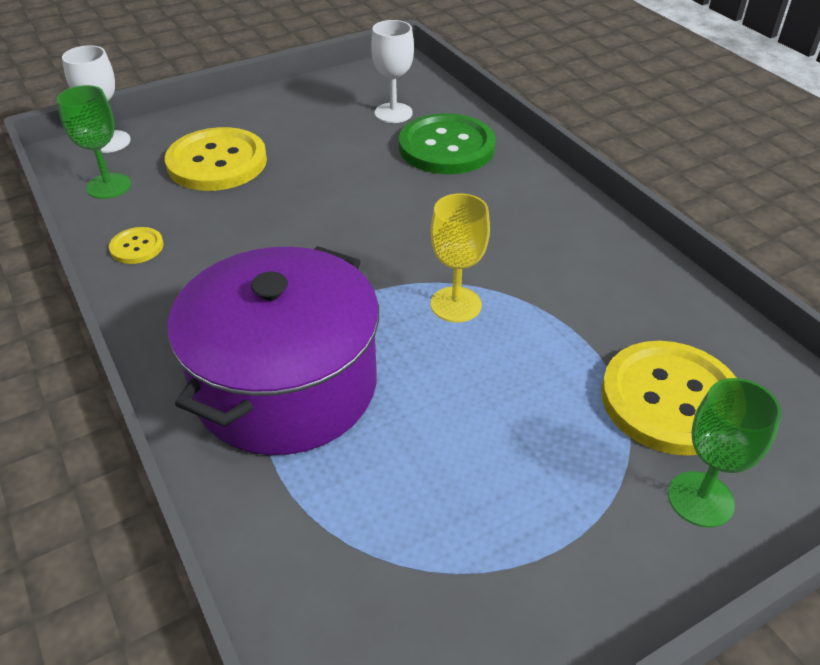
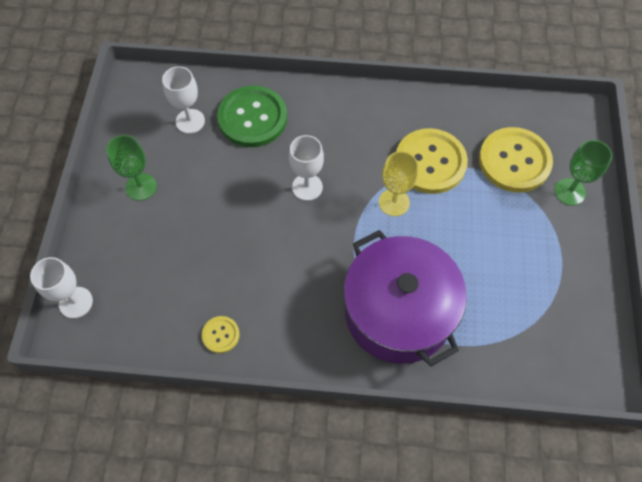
camera: 55 degrees left, 20 degrees up
green goblet [57,85,131,199] -> green goblet moved to [106,135,157,201]
yellow button [165,127,267,191] -> yellow button moved to [396,128,468,194]
none -> white goblet [289,135,324,201]

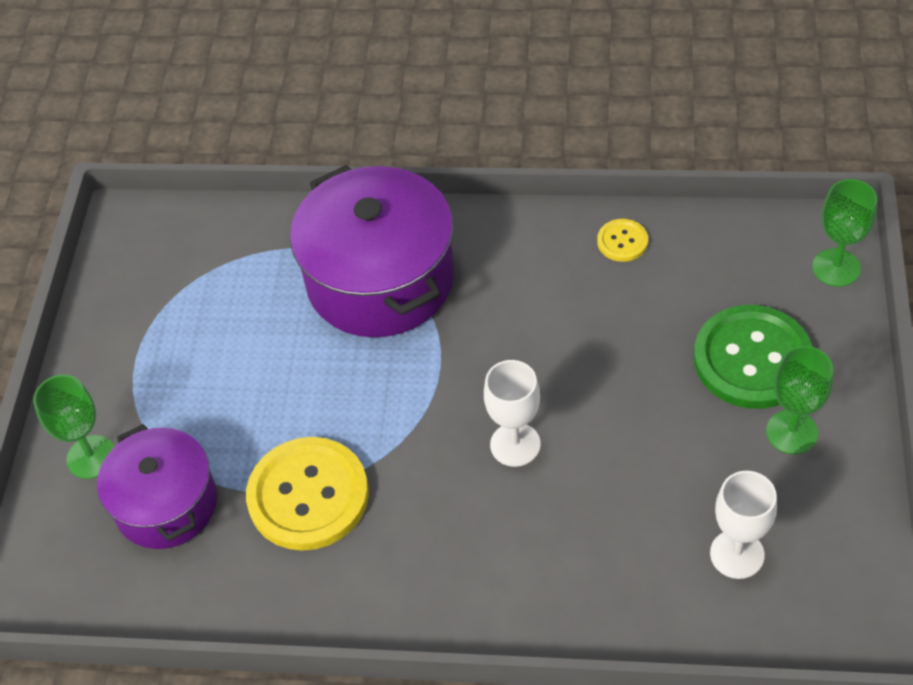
camera: 175 degrees left, 10 degrees down
white goblet [30,257,93,318] -> green goblet [812,179,877,287]
green button [217,86,287,147] -> green button moved to [694,305,813,409]
yellow goblet [379,151,418,216] -> none
yellow button [479,127,553,192] -> purple pot [97,424,217,549]

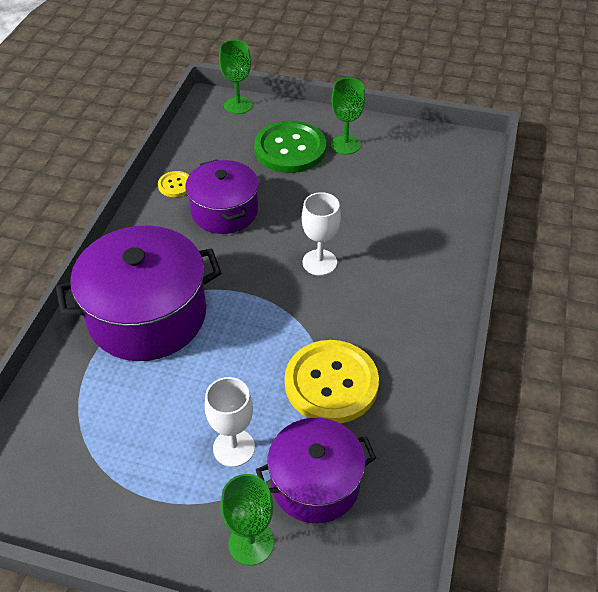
camera: 85 degrees left, 5 degrees down
white goblet [710,471,777,579] -> white goblet moved to [205,377,255,467]
none -> purple pot [186,159,259,234]

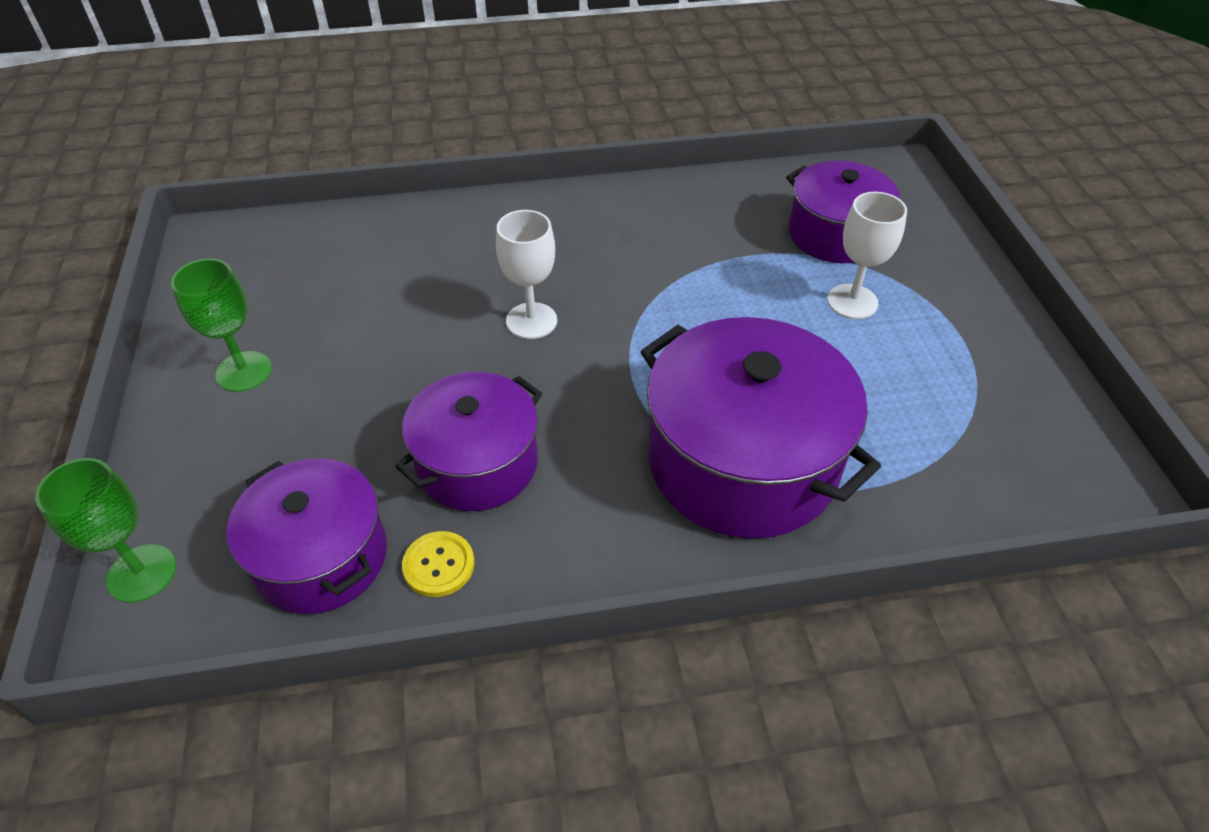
camera: 115 degrees left, 0 degrees up
green goblet [220,474,274,566] -> none
green button [254,121,326,173] -> none
yellow button [285,340,379,423] -> none
none -> purple pot [227,458,387,614]

